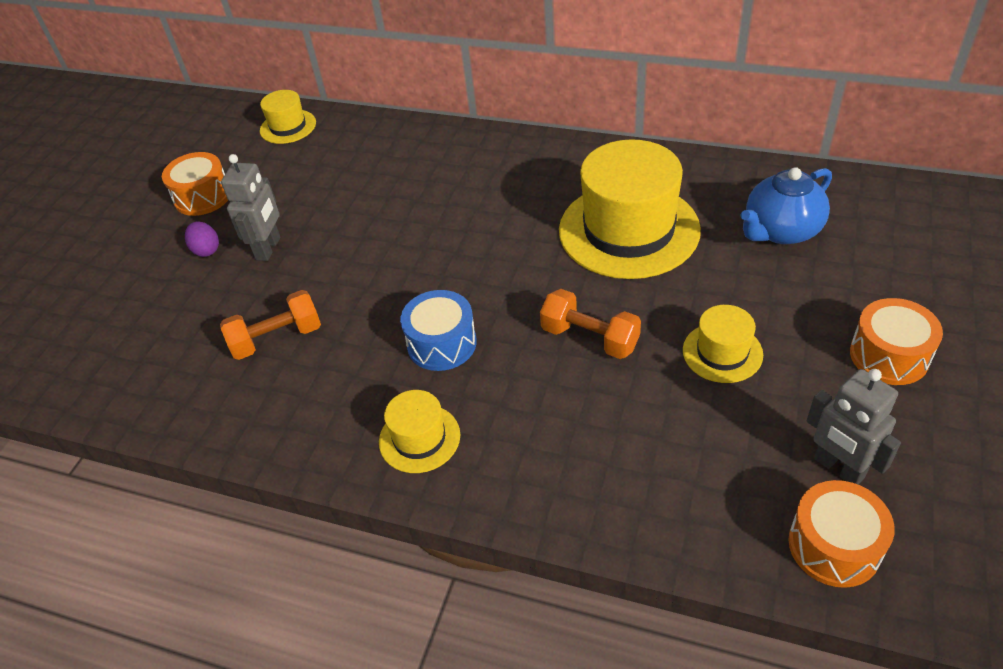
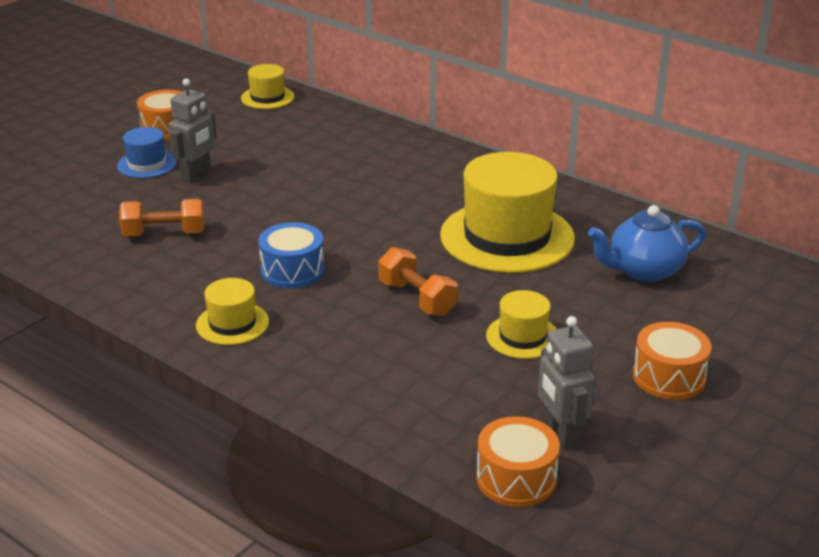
camera: 15 degrees right, 15 degrees down
purple egg [185,221,219,257] -> blue hat [117,127,177,178]

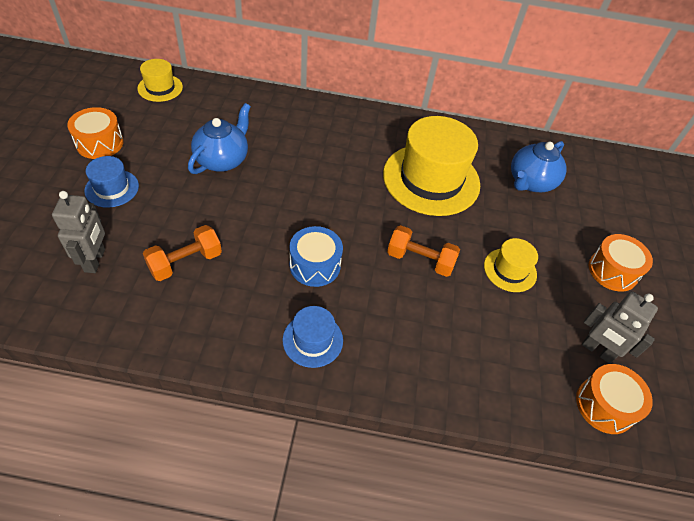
camera: 35 degrees left, 20 degrees up
grey robot [169,78,217,183] -> grey robot moved to [52,191,105,273]
yellow hat [196,278,269,345] -> blue hat [283,306,343,368]
none -> blue teapot [188,103,251,174]

